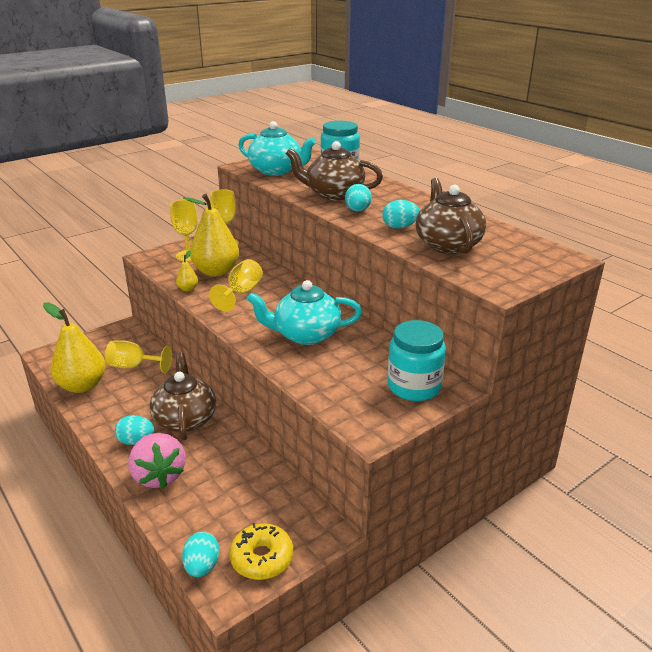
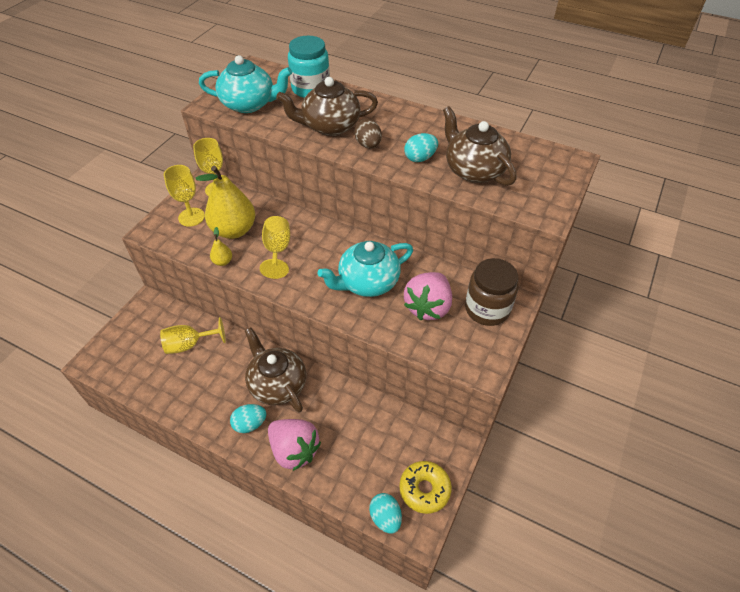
camera: 25 degrees left, 20 degrees up
yellow pear [43,302,106,393] -> none
turquoise egg [345,184,372,212] -> brown egg [354,119,382,148]
turquoise jar [388,320,446,401] -> brown jar [465,258,519,326]
none -> pink strawberry [404,272,452,320]

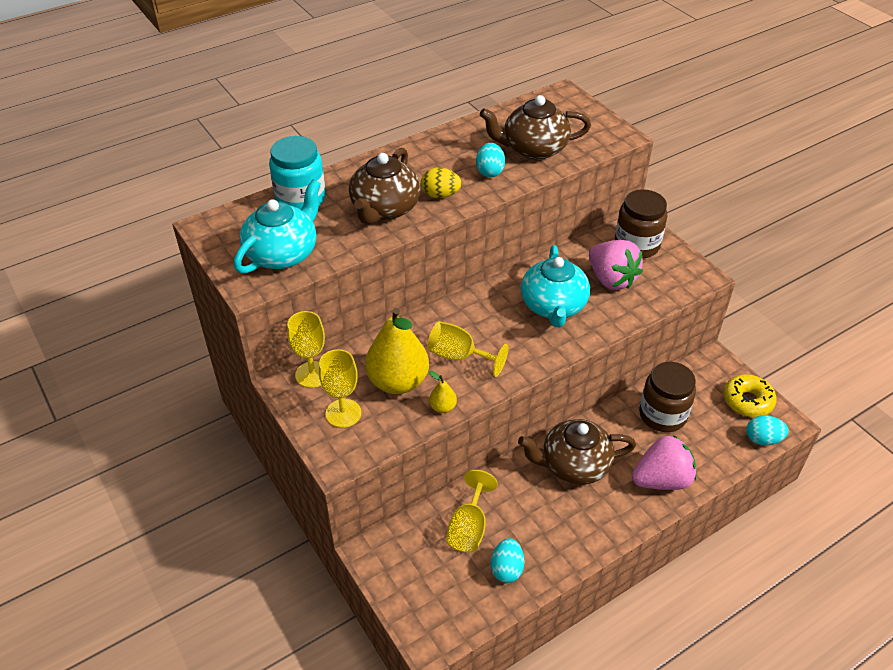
camera: 60 degrees left, 5 degrees down
turquoise egg [230,404,266,433] -> turquoise egg moved to [491,538,524,583]
brown egg [354,119,382,148] -> yellow egg [421,168,461,198]
none -> brown jar [639,362,696,432]

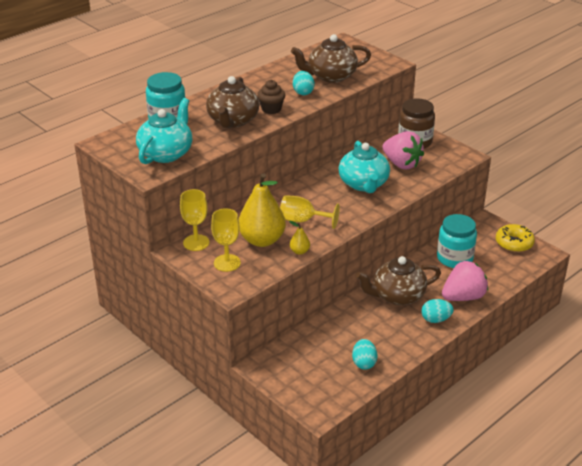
camera: 10 degrees left, 10 degrees down
yellow egg [421,168,461,198] -> brown cupcake [257,80,285,114]
yellow goblet [446,470,498,552] -> none
brown jar [639,362,696,432] -> turquoise jar [437,214,477,268]
turquoise egg [746,415,789,445] -> turquoise egg moved to [421,299,453,323]

